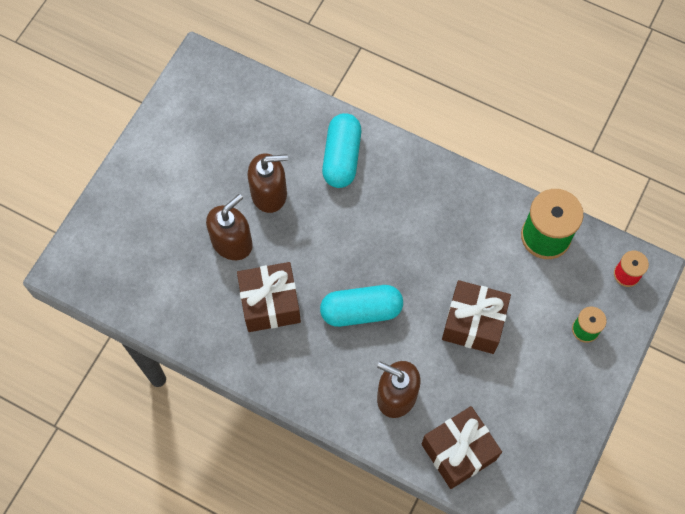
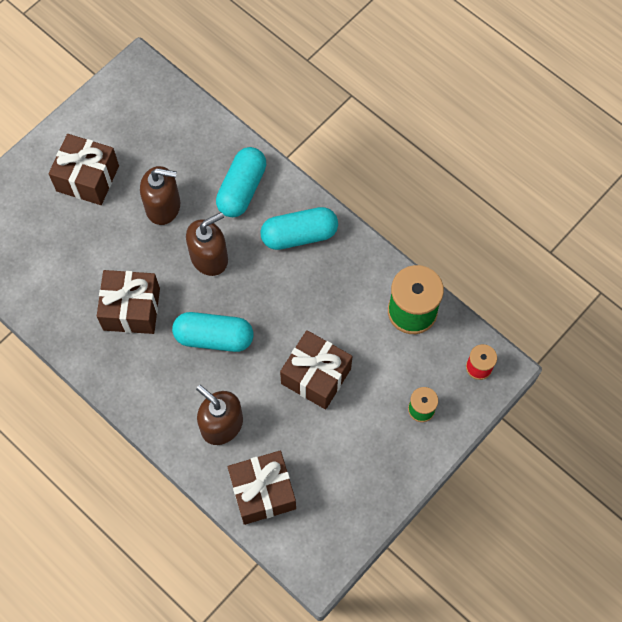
camera: 15 degrees right, 0 degrees up
brown soap dispenser [206,194,253,260] -> brown soap dispenser moved to [186,212,228,276]
none -> brown gift [49,134,119,205]
none -> turquoise capsule [260,207,338,250]

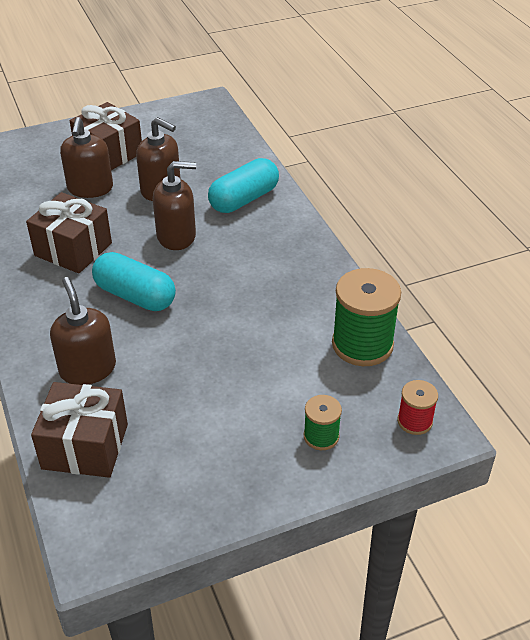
camera: 25 degrees right, 25 degrees down
turquoise capsule [260,207,338,250] -> none
brown gift [280,330,352,410] -> none
none -> brown soap dispenser [60,117,113,198]

